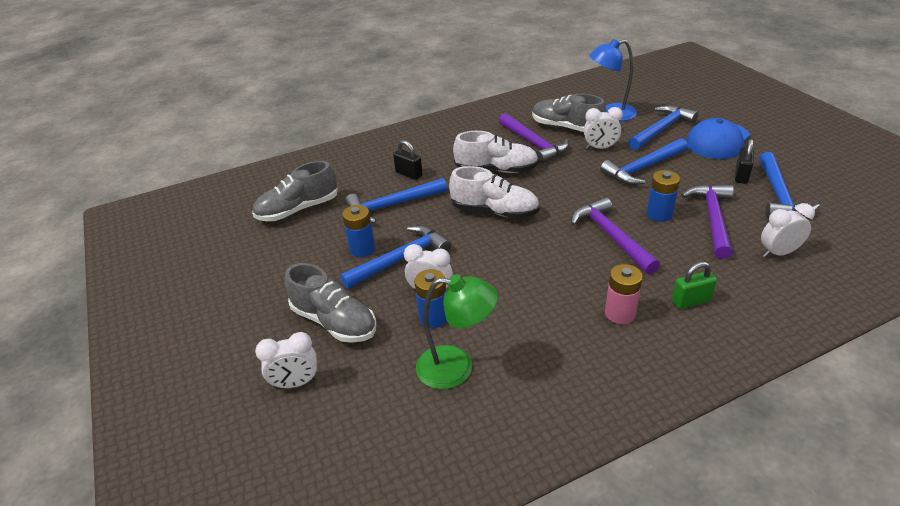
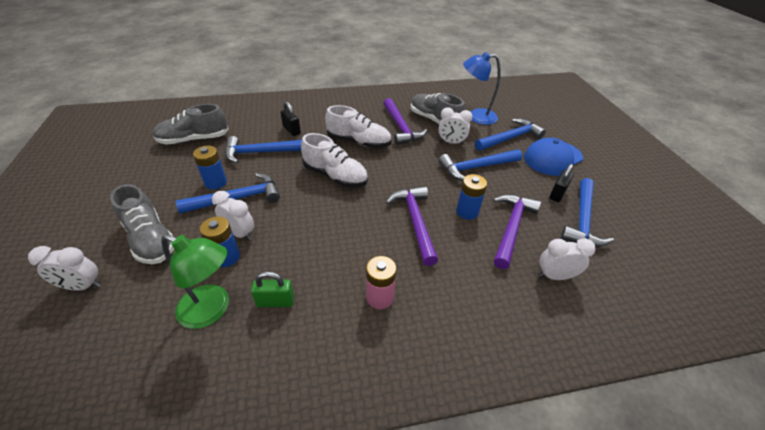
camera: 10 degrees right, 5 degrees up
green padlock [672,262,717,309] -> green padlock moved to [251,271,294,307]

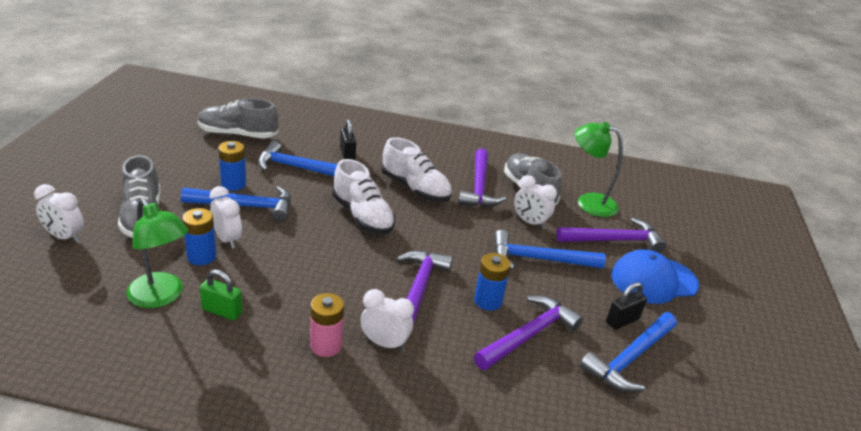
camera: 20 degrees right, 10 degrees down
blue lamp [463,52,501,125] -> green lamp [575,122,623,217]
blue hammer [475,119,546,151] -> purple hammer [556,218,666,253]
white clock [539,238,596,280] -> white clock moved to [360,289,414,351]

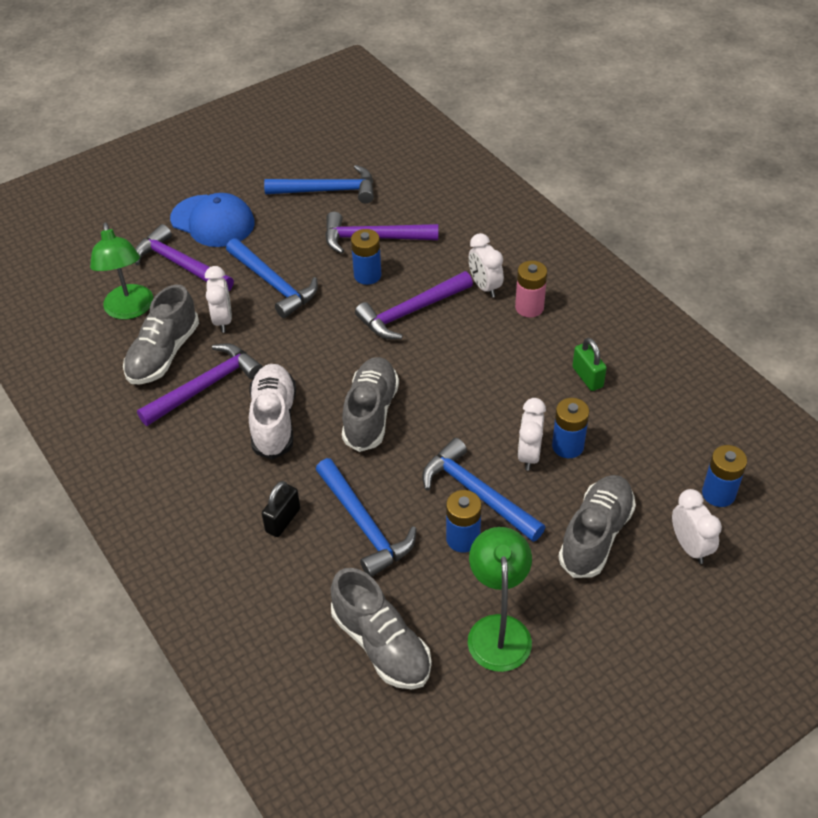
camera: 130 degrees left, 15 degrees up
green lamp [126,198,188,308] -> green lamp moved to [468,527,532,672]
white shoe [332,159,395,234] -> grey shoe [342,357,399,452]
black padlock [606,282,647,330] -> none
none -> blue battery [702,445,747,507]

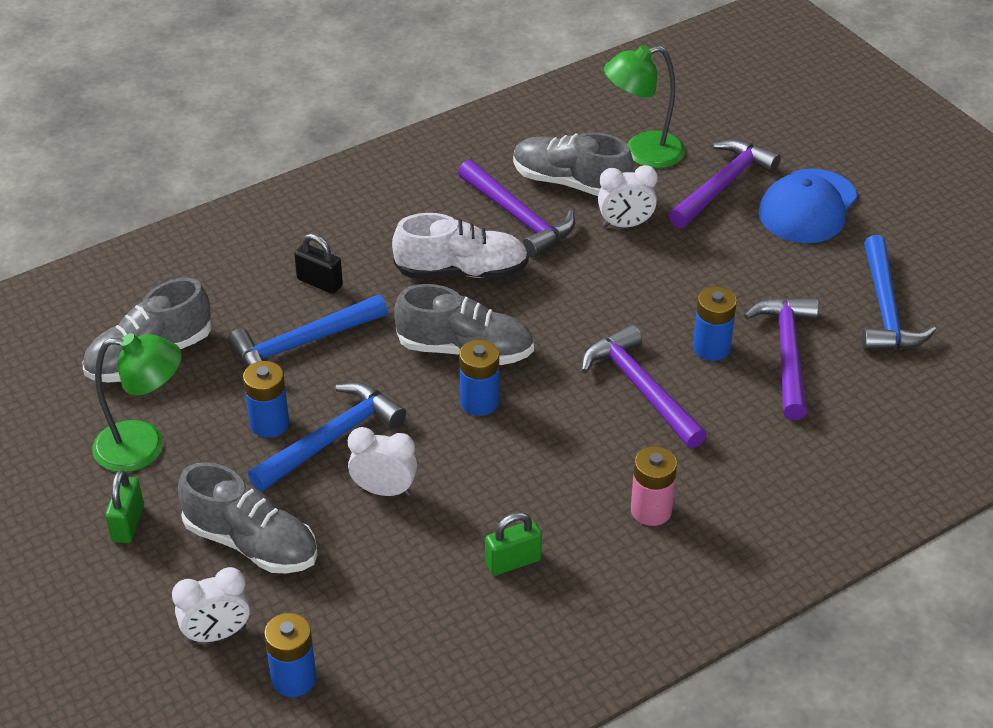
camera: 90 degrees right, 5 degrees down
blue hammer [226,238,318,318] -> none
white clock [469,233,504,298] -> none
blue battery [552,398,589,458] -> blue battery moved to [459,340,499,416]
none -> green padlock [105,470,144,543]

